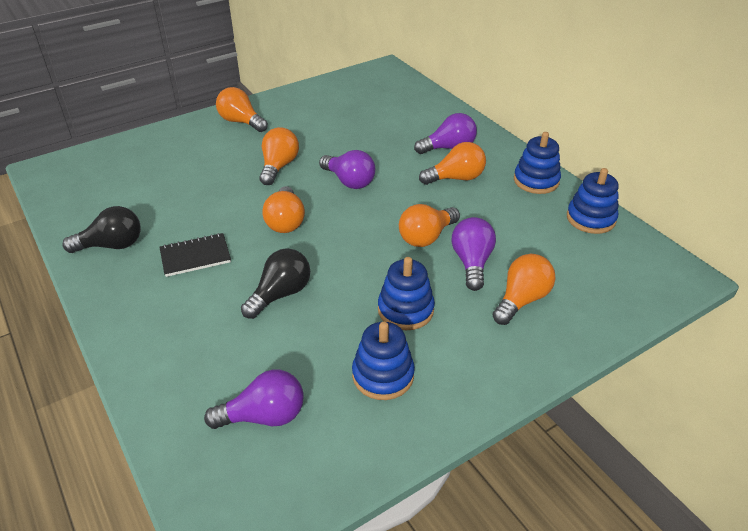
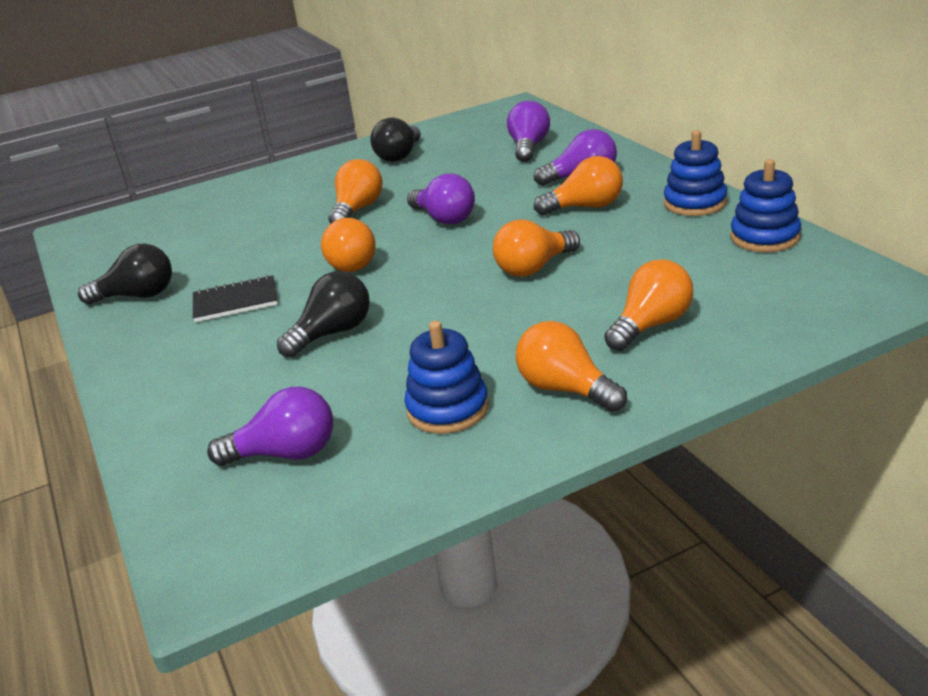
camera: 10 degrees right, 10 degrees down
orange light bulb [216,87,268,132] -> orange light bulb moved to [516,321,627,412]
blue stacking toy [378,257,435,330] -> none
purple light bulb [452,217,496,291] -> purple light bulb moved to [507,101,550,162]
none -> black light bulb [370,117,421,162]

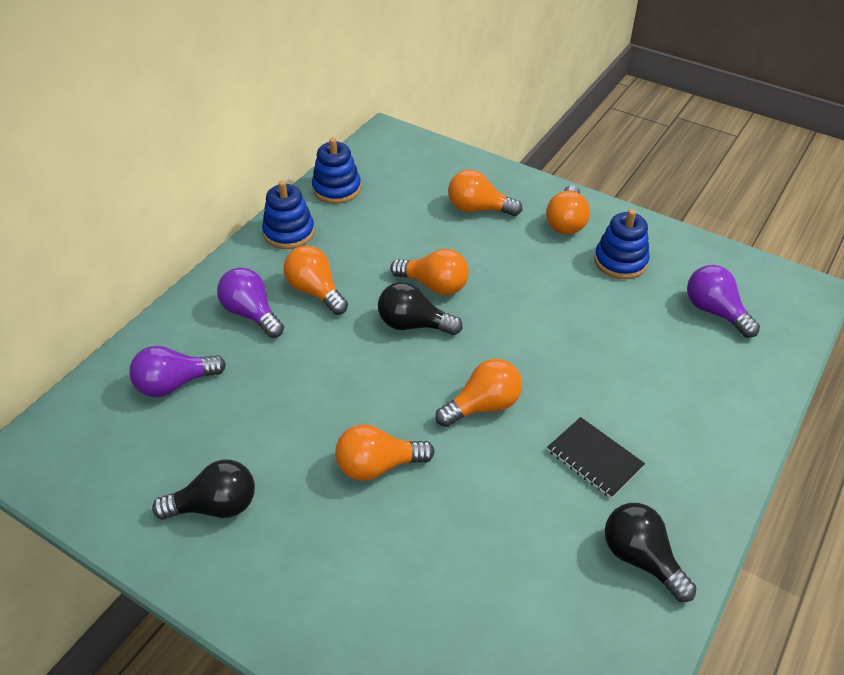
camera: 125 degrees left, 15 degrees up
black light bulb [277,271,370,358] -> black light bulb moved to [378,282,463,335]
purple light bulb [407,174,475,225] -> none

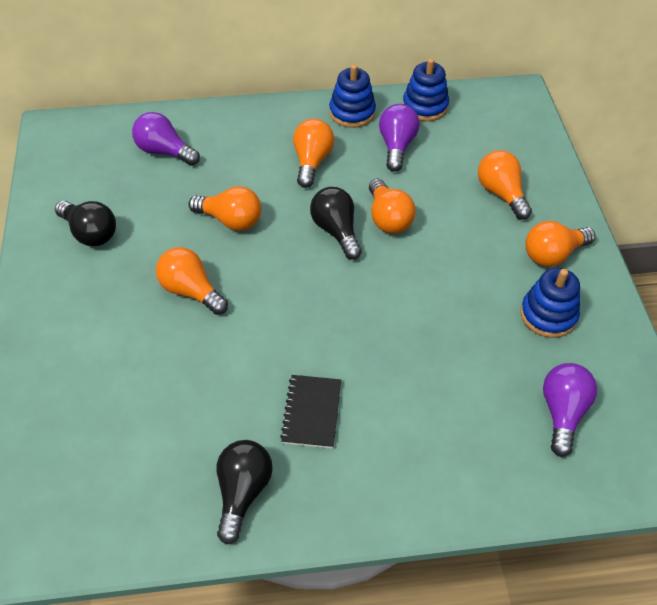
camera: 50 degrees right, 5 degrees up
purple light bulb [217,267,284,338] -> purple light bulb moved to [379,104,420,172]
orange light bulb [435,359,522,427] -> orange light bulb moved to [188,186,261,231]

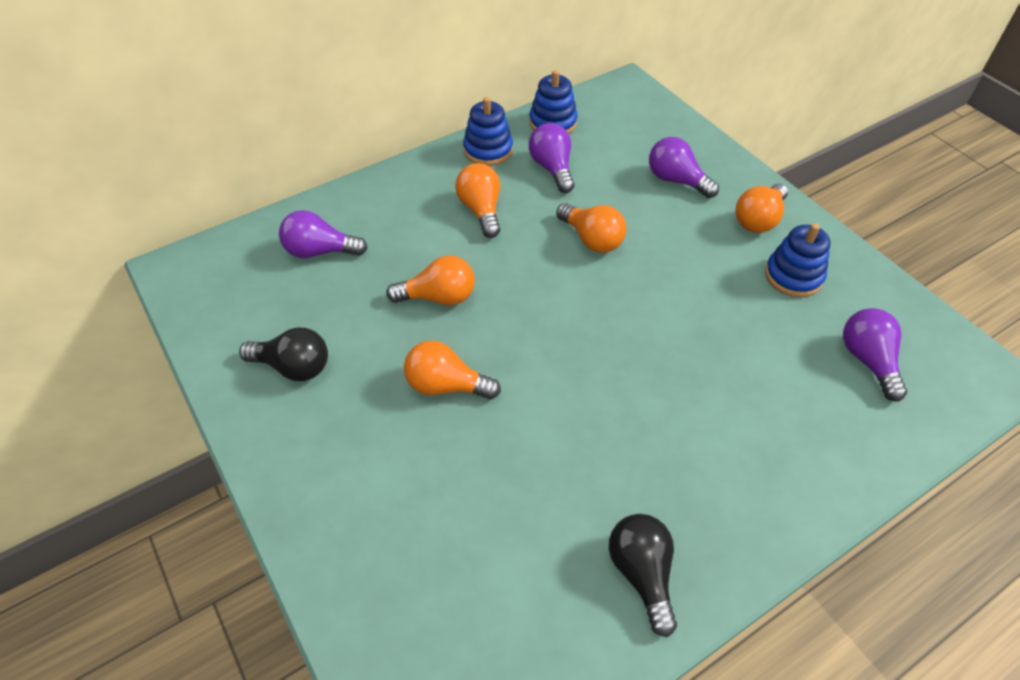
camera: 25 degrees left, 0 degrees up
black notebook [280,375,341,448] -> none
black light bulb [310,187,362,260] -> none
orange light bulb [478,150,532,220] -> purple light bulb [649,137,719,198]

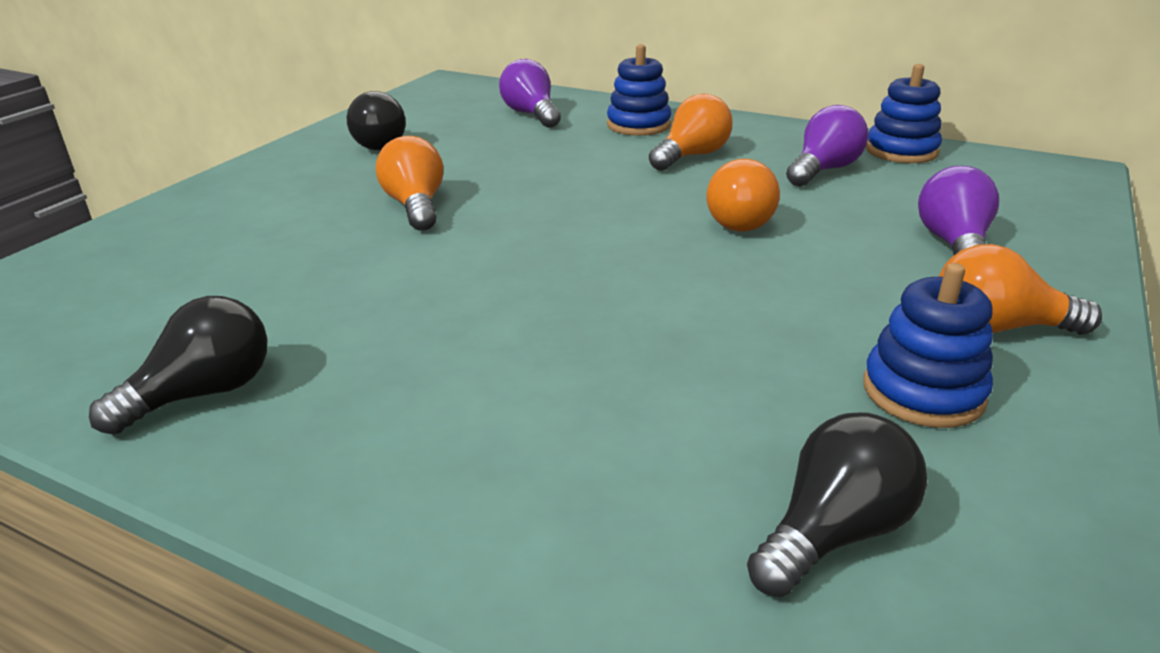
camera: 60 degrees right, 20 degrees down
orange light bulb [386,255,475,305] -> none
blue stacking toy [463,97,513,166] -> blue stacking toy moved to [607,44,671,136]
purple light bulb [843,308,907,402] -> black light bulb [747,412,927,597]

